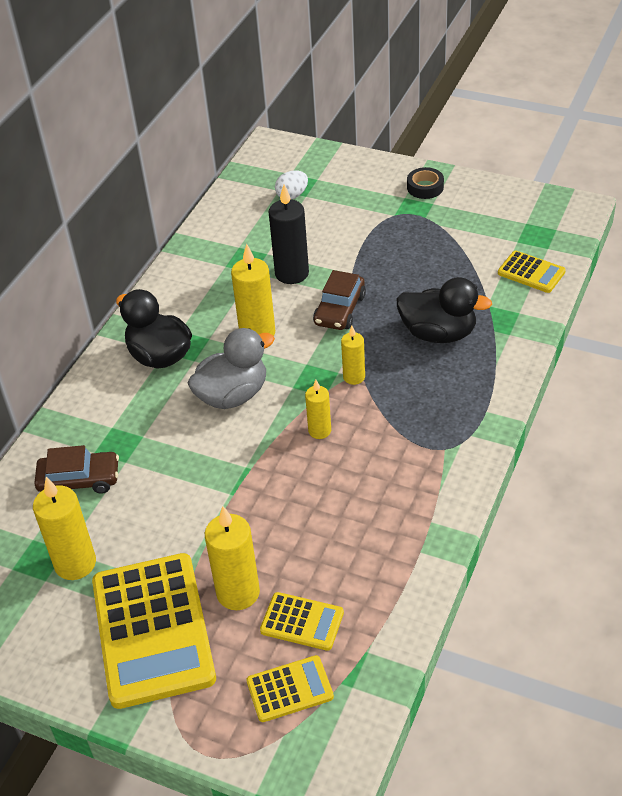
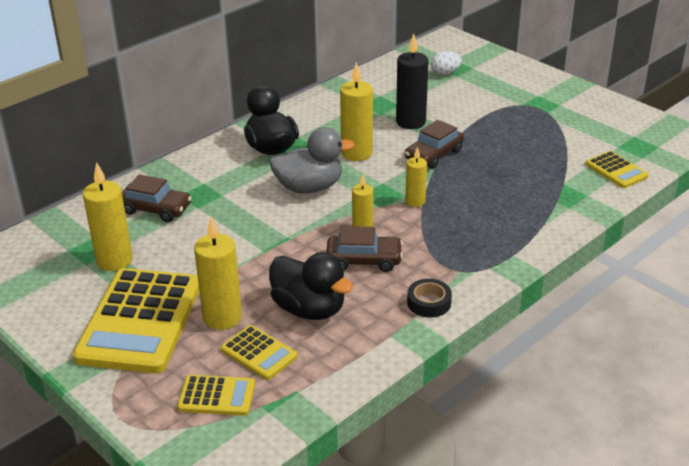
camera: 20 degrees right, 10 degrees down
black duck [397,277,492,343] -> black duck moved to [269,252,353,320]
black tape [407,167,444,199] -> black tape moved to [407,279,452,318]
none -> brown car [326,226,403,272]

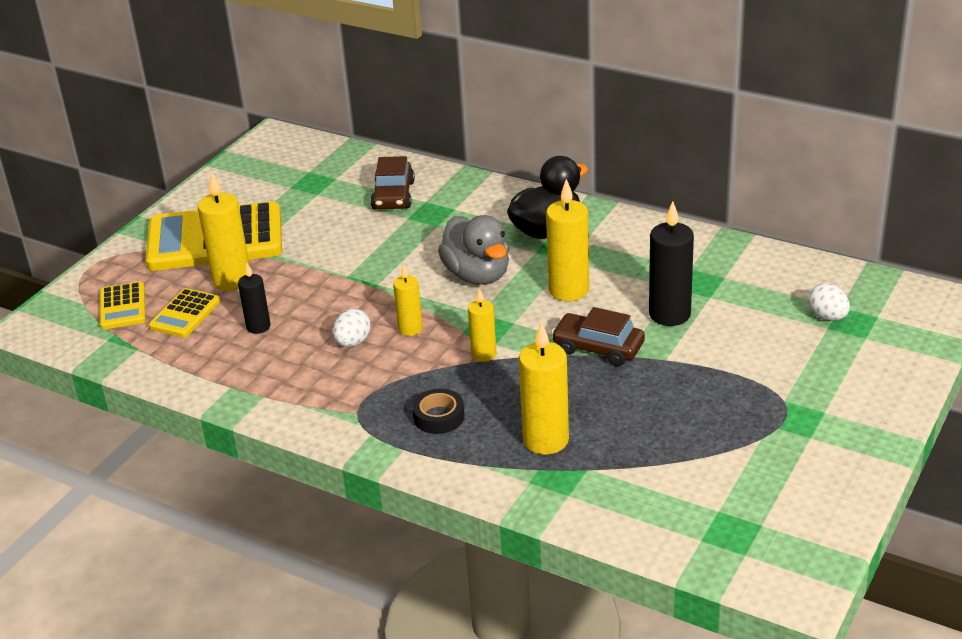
camera: 75 degrees right, 0 degrees up
yellow candle [83,162,133,271] -> yellow candle moved to [519,322,569,455]
black duck [269,252,353,320] -> black candle [238,263,271,334]
brown car [326,226,403,272] -> white egg [333,309,371,347]
black tape [407,279,452,318] -> black tape moved to [412,389,465,434]
yellow calculator [586,151,649,188] -> none

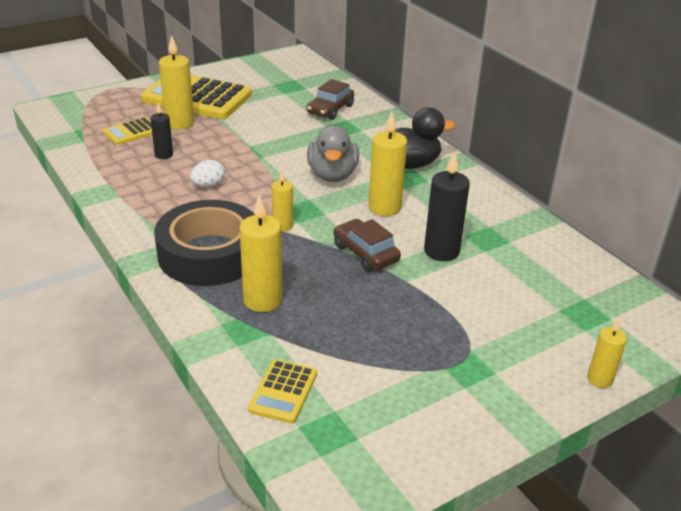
camera: 25 degrees right, 0 degrees up
yellow calculator [100,282,146,329] -> yellow calculator moved to [248,359,317,424]
yellow candle [393,265,423,336] -> yellow candle moved to [587,318,627,388]
black tape [412,389,465,434] -> black tape [155,200,255,286], size x2.47
white egg [808,283,850,321] -> none

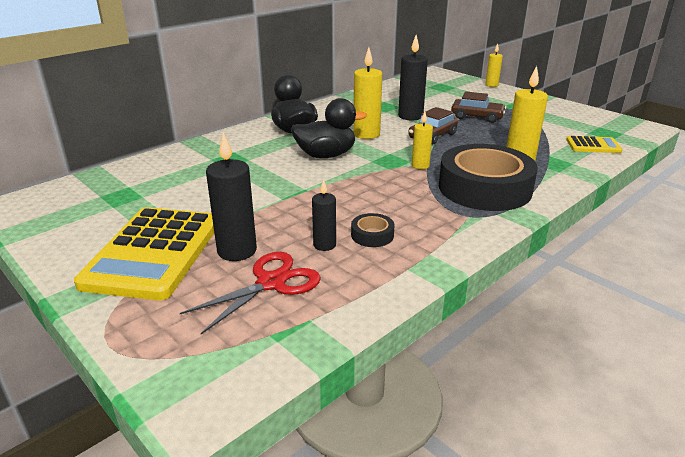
camera: 100 degrees left, 5 degrees down
yellow calculator [103,117,152,145] -> red scissors [180,252,321,334]
yellow candle [159,35,194,130] -> black candle [206,132,257,261]
white egg [190,160,225,188] -> none
brown car [307,79,354,120] -> brown car moved to [451,91,506,123]
grey duck [307,125,359,182] -> black duck [291,98,367,158]
none -> black tape [351,213,395,247]

